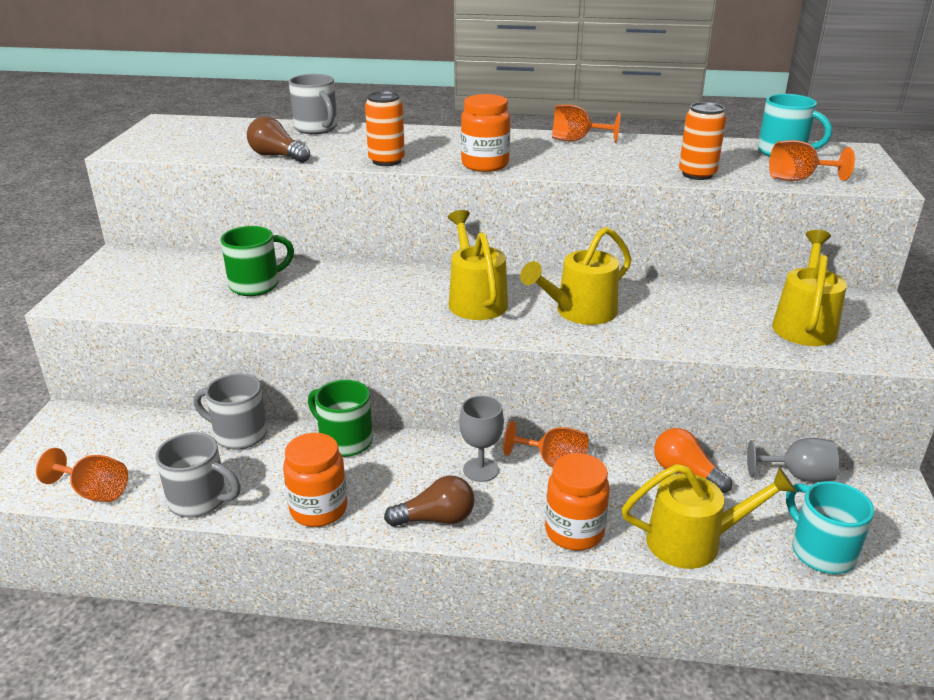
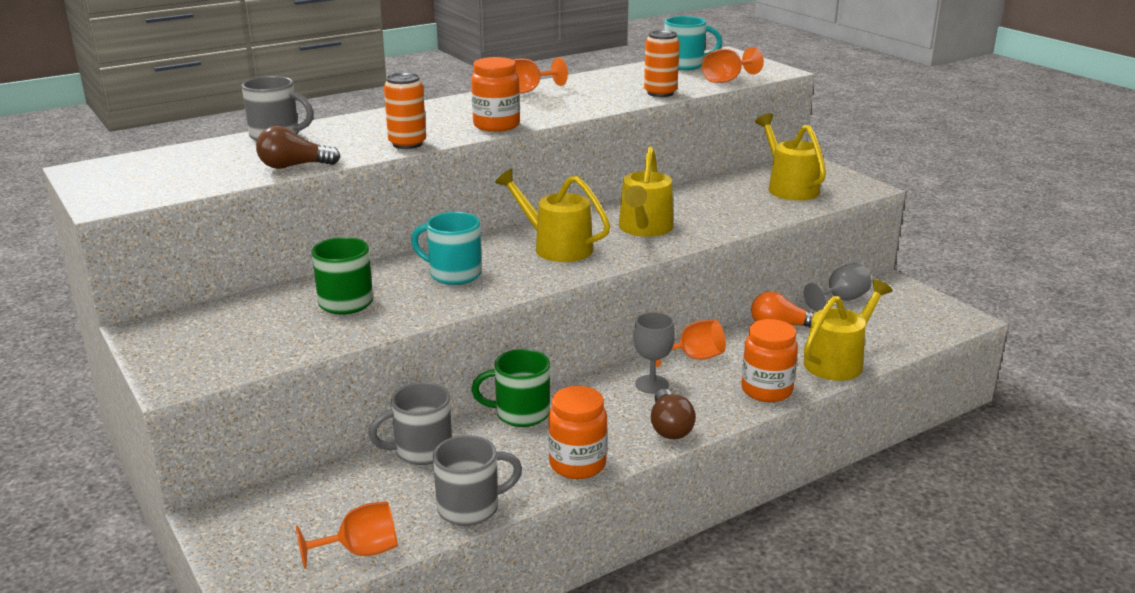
camera: 40 degrees left, 5 degrees down
brown light bulb [384,475,475,527] -> brown light bulb turned 135 degrees clockwise [651,389,696,439]
turquoise mug [786,481,874,574] -> turquoise mug moved to [411,212,482,285]

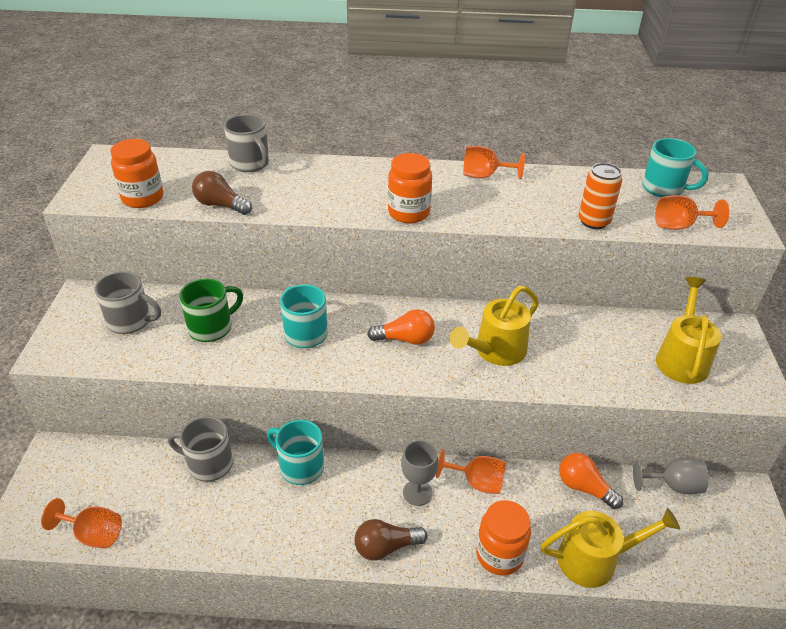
camera: 35 degrees right, 15 degrees up
orange can [384,72,426,149] -> none
grey mug [433,435,522,526] -> grey mug moved to [95,271,161,334]
green mug [471,349,550,427] -> turquoise mug [267,420,324,485]
yellow watering can [495,169,610,262] -> orange light bulb [367,309,435,345]
orange jar [548,386,607,479] -> orange jar moved to [110,139,163,208]
brown light bulb [651,389,696,439] -> brown light bulb turned 45 degrees clockwise [354,519,428,561]

